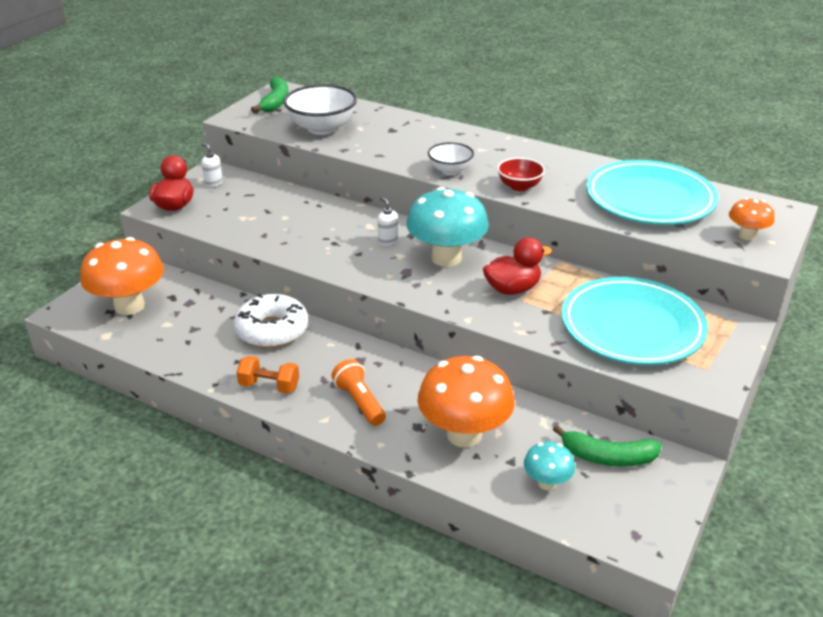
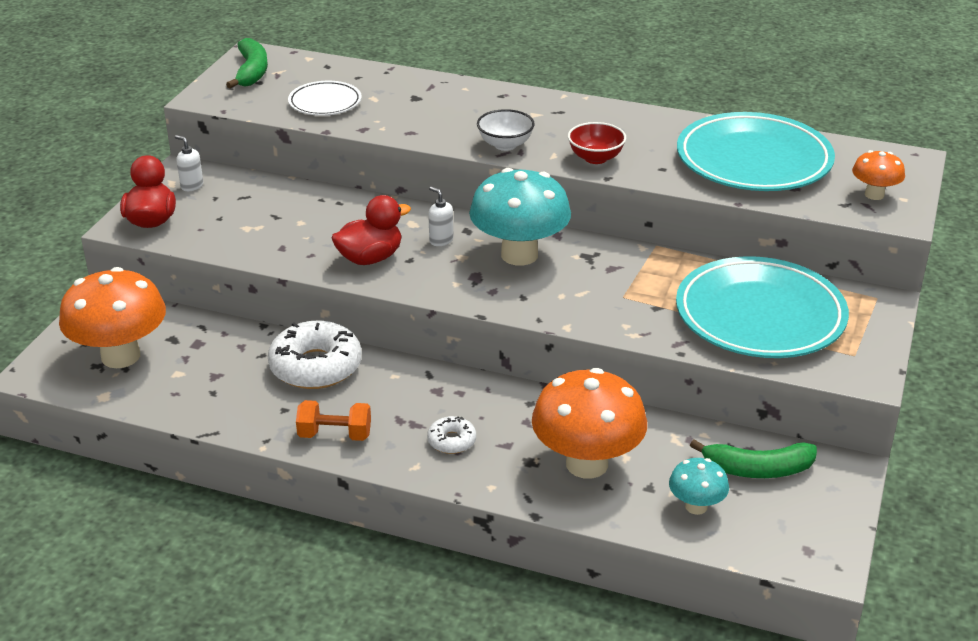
camera: 10 degrees left, 0 degrees up
white bowl [283,84,357,135] -> white plate [288,81,362,116]
orange flashlight [331,359,386,426] -> white donut [427,416,476,454]
red duck [483,237,552,295] -> red duck moved to [331,195,411,265]

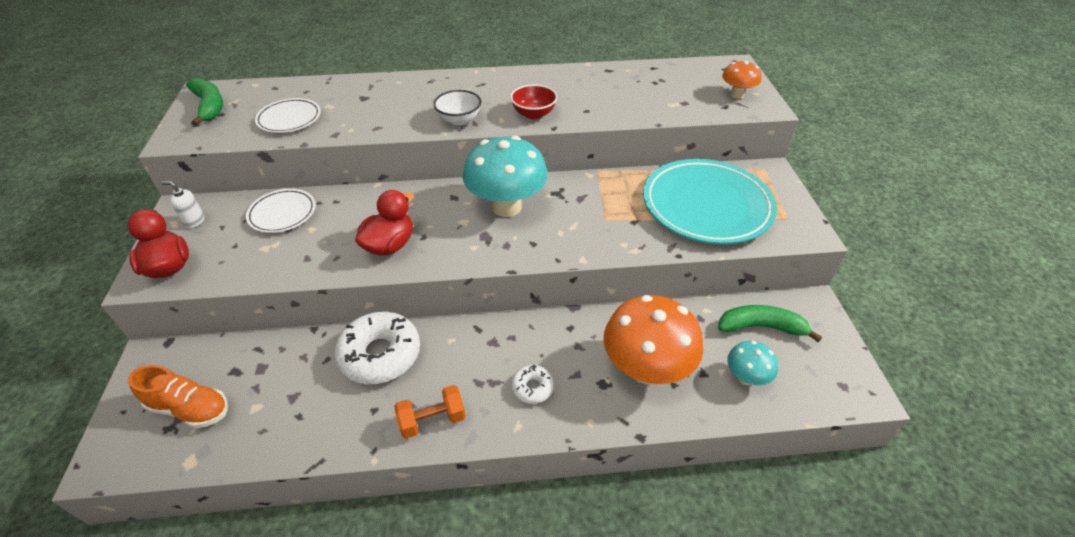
camera: 25 degrees left, 10 degrees up
orange mushroom [59,267,166,368] -> orange shoe [128,365,228,428]
white soap dispenser [428,187,454,246] -> none
turquoise plate [677,112,835,191] -> none
green banana [690,439,817,478] -> green banana turned 150 degrees counterclockwise [718,305,822,342]
none -> white plate [246,189,316,233]

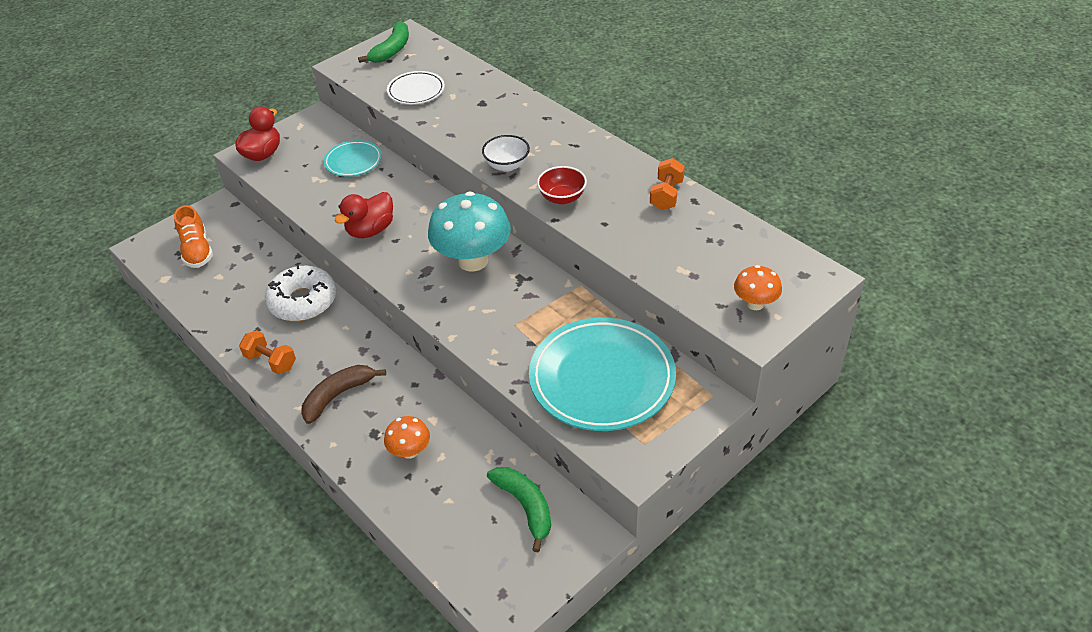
camera: 55 degrees right, 0 degrees up
white soap dispenser [161,181,204,228] -> none
white plate [246,189,316,233] -> turquoise plate [324,140,382,177]
red duck [355,190,414,256] -> red duck turned 135 degrees clockwise [335,192,393,238]
white donut [511,365,554,404] -> brown banana [301,365,386,424]
orange mushroom [604,295,703,384] -> orange mushroom [384,416,430,459], size x0.51
turquoise mushroom [727,341,778,386] -> none
none -> orange dumbbell [650,158,685,210]

